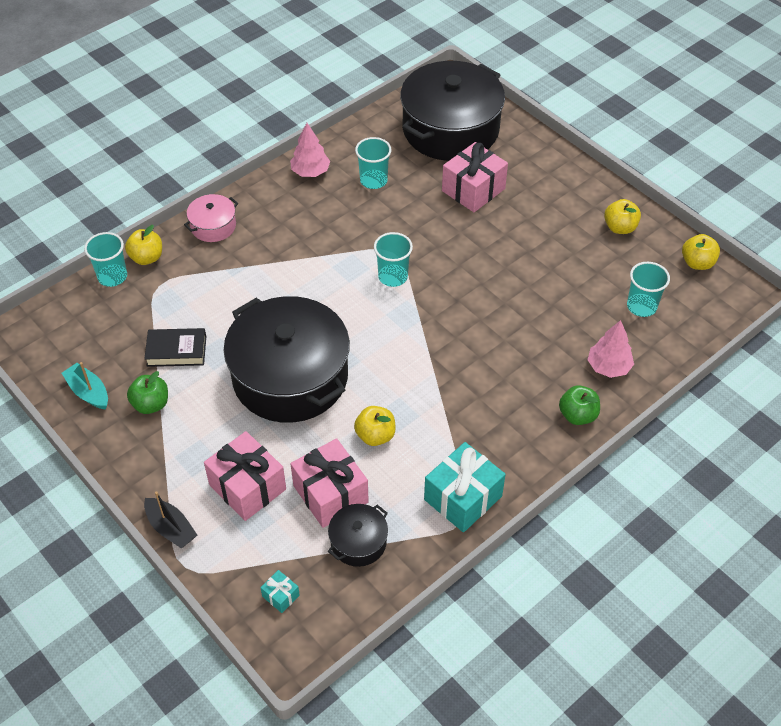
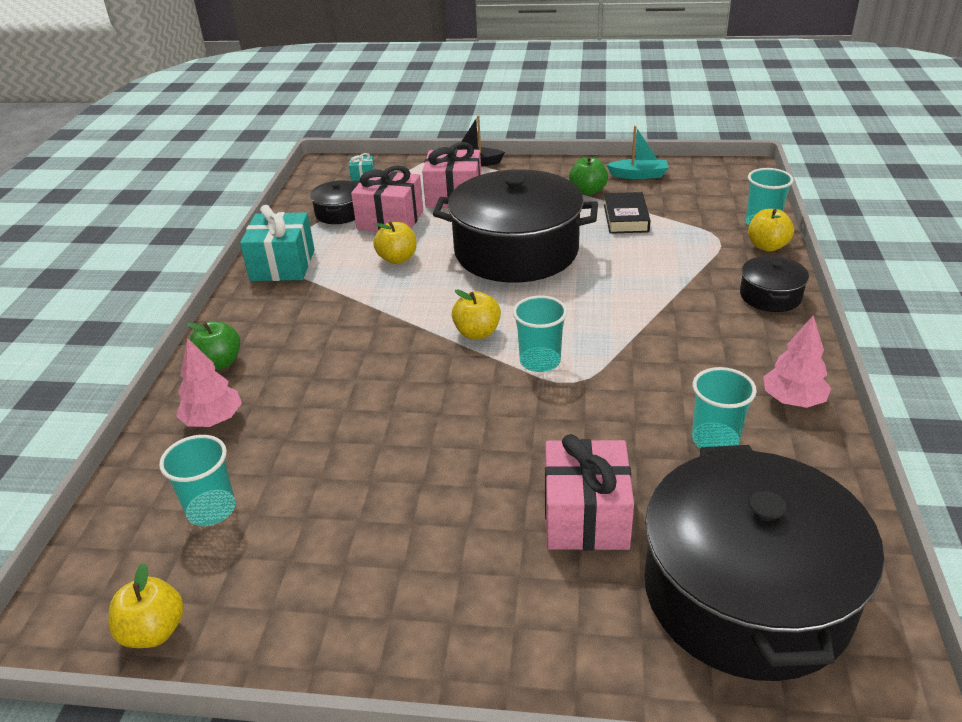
camera: 140 degrees right, 15 degrees down
black book [144,328,206,367] -> black book turned 45 degrees counterclockwise [604,192,651,234]
pink pot [184,194,238,242] -> black pot [740,256,809,312]
yellow apple [604,199,641,234] -> yellow apple moved to [452,289,501,339]

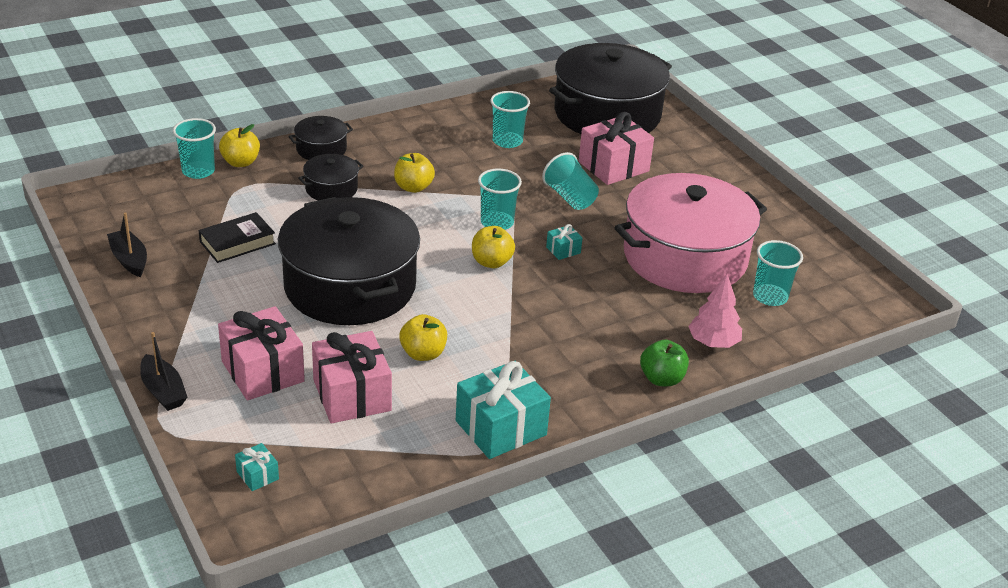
camera: 130 degrees left, 0 degrees up
yellow apple [108,563,184,648] -> yellow apple moved to [394,153,435,193]
black pot [310,180,358,224] -> black pot moved to [298,154,363,201]
green apple [569,157,608,195] -> none
turquoise boat [607,126,668,179] -> black boat [107,212,147,277]
pink tree [763,315,832,408] -> none
none -> turquoise cup [542,152,599,210]
none -> turquoise gift [546,224,583,260]
none -> pink pot [614,173,767,293]

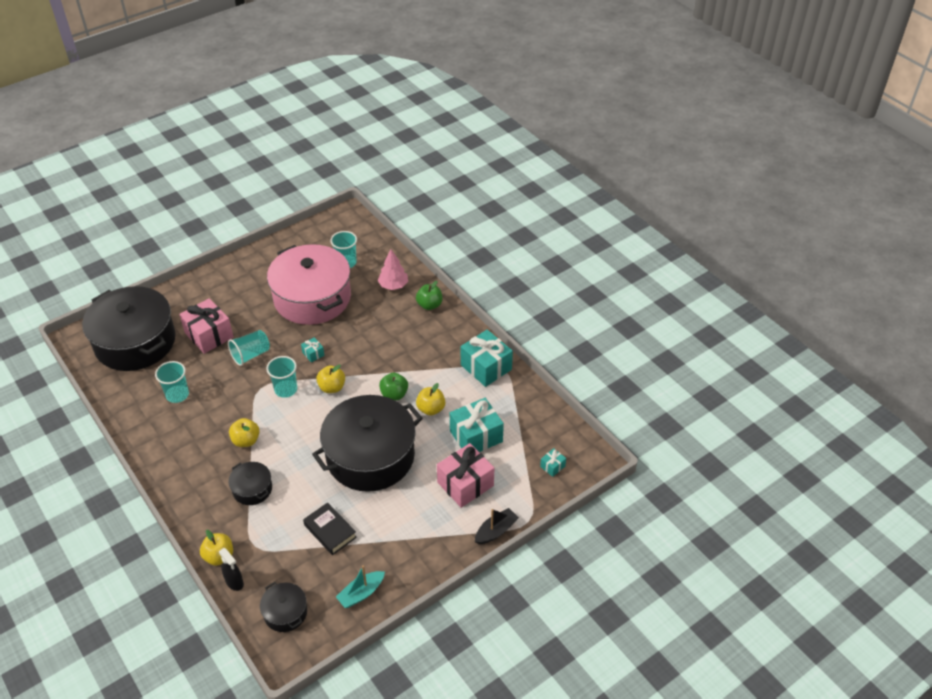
camera: 95 degrees left, 10 degrees up
black boat [107,212,147,277] -> turquoise boat [336,565,385,608]
turquoise cup [173,118,216,179] -> black spray bottle [219,548,244,591]
black pot [288,116,353,160] -> black pot moved to [260,582,307,632]
pink gift [312,331,392,423] -> turquoise gift [450,398,504,452]
none -> green apple [379,372,408,400]

